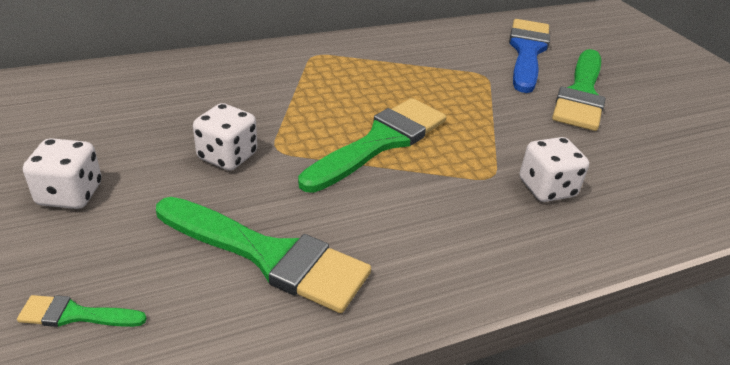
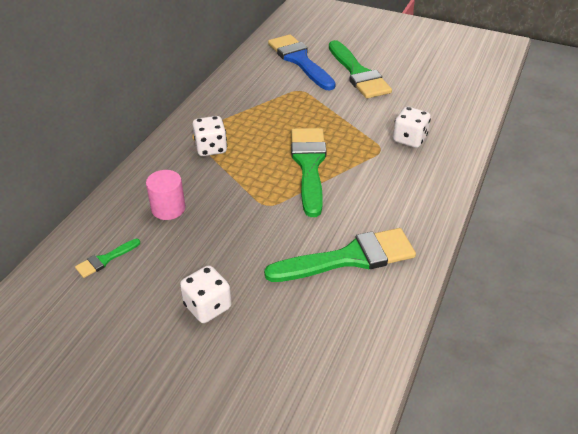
camera: 40 degrees left, 5 degrees up
green brush [17,295,147,327] -> green brush moved to [75,239,140,278]
white dice [193,103,257,171] -> white dice moved to [192,116,227,156]
none -> pink cylinder [146,170,185,220]

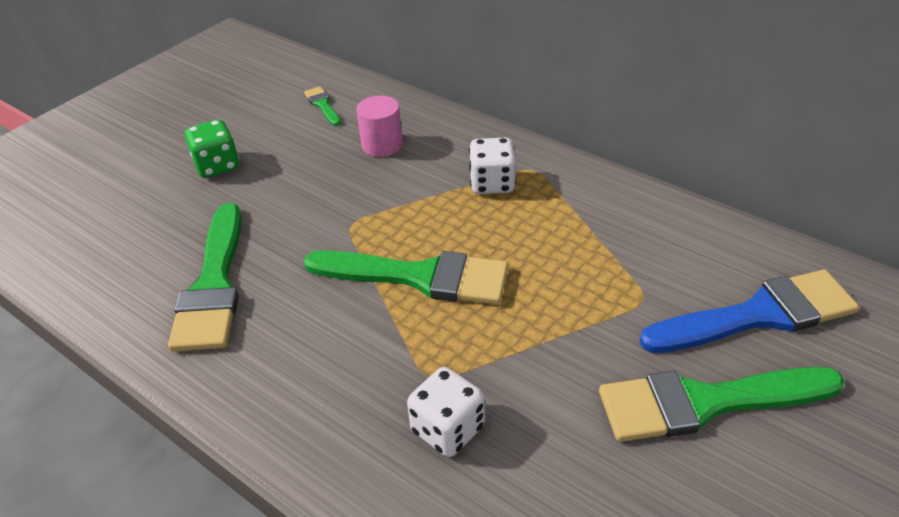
camera: 105 degrees right, 0 degrees up
white dice [180,265,232,323] -> green dice [185,120,239,178]

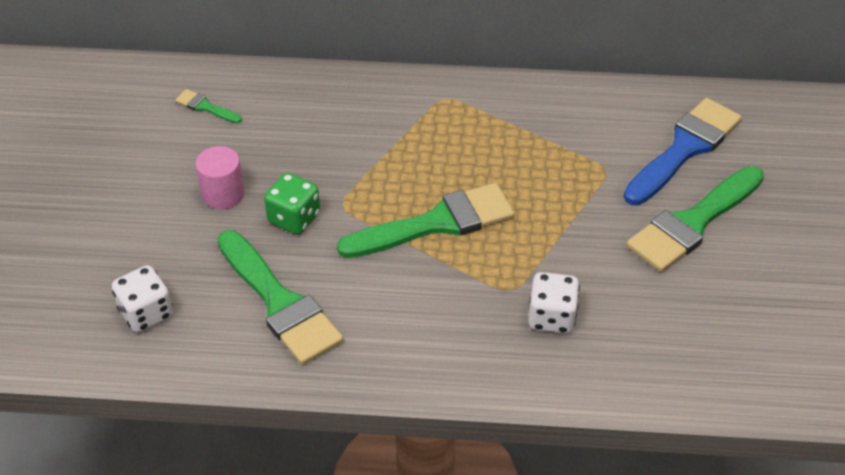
camera: 35 degrees left, 5 degrees up
green dice [185,120,239,178] -> green dice moved to [264,173,320,235]
pink cylinder [356,96,403,157] -> pink cylinder moved to [195,146,245,209]
white dice [469,138,516,194] -> white dice moved to [112,265,173,332]

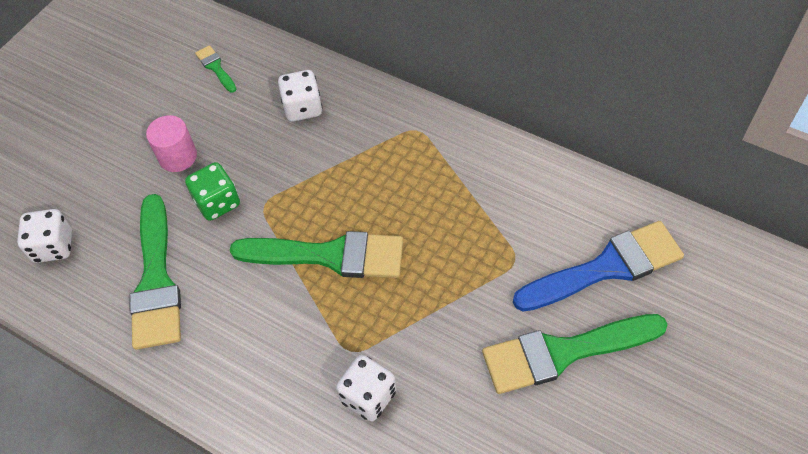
camera: 30 degrees right, 10 degrees up
none -> white dice [278,70,323,122]

